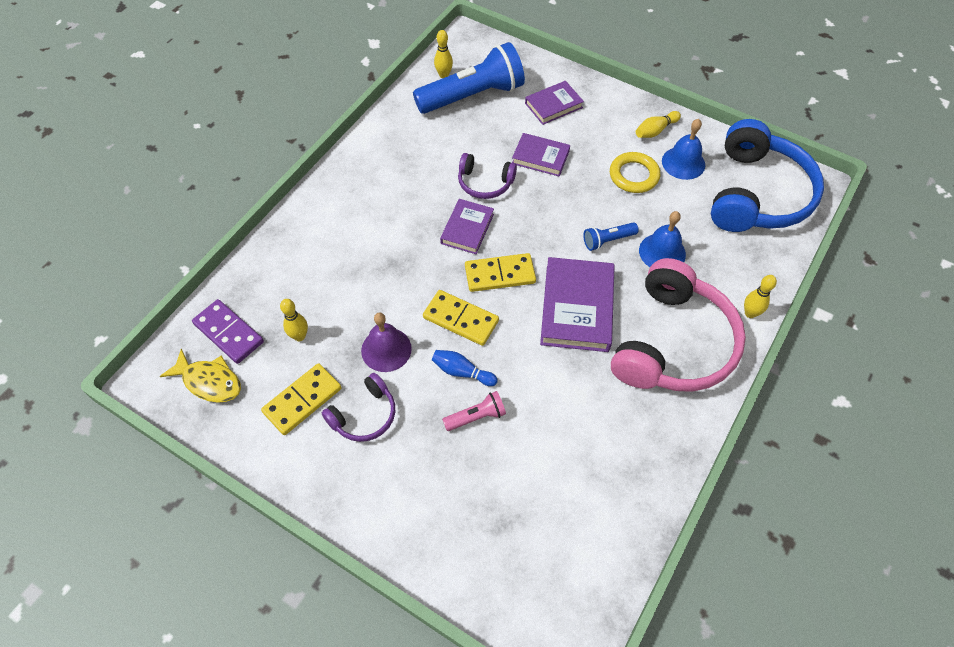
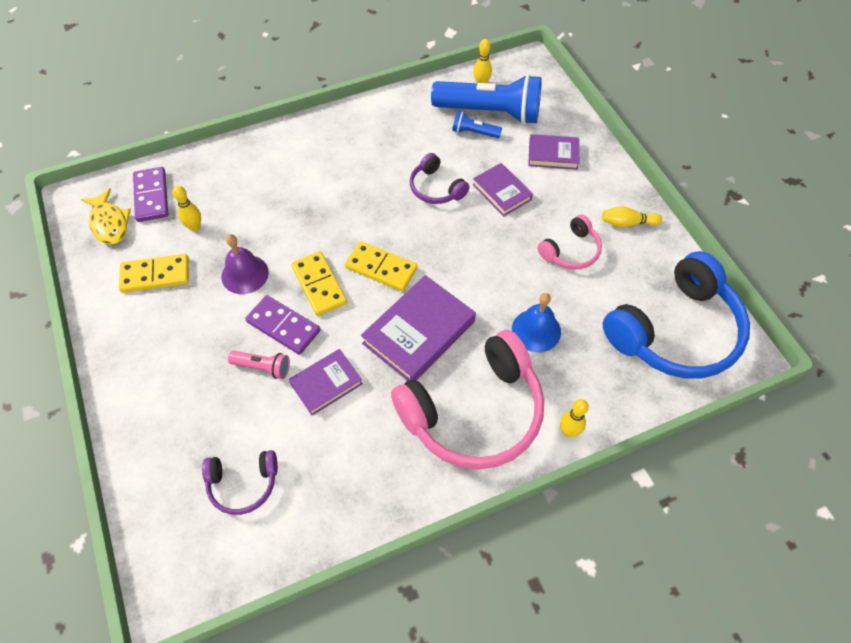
camera: 35 degrees right, 0 degrees up
purple headphones [322,373,395,442] -> purple headphones moved to [202,450,278,515]
blue bowling pin [432,350,498,386] -> purple domino [245,295,320,355]
purple book [440,199,494,254] -> purple book moved to [289,349,363,415]
blue flashlight [583,222,639,251] -> blue flashlight moved to [452,111,502,138]
yellow ring [610,152,660,193] -> pink headphones [538,215,602,269]
blue bell [662,119,705,180] -> none

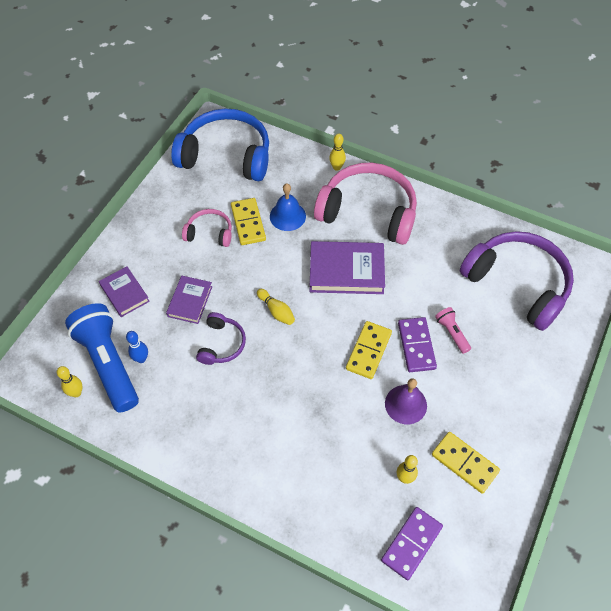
camera: 130 degrees left, 0 degrees up
yellow fish [81,188,131,245] -> none
purple headphones [202,450,278,515] -> purple headphones [460,231,574,331], size x2.06
purple book [289,349,363,415] -> none
yellow domino [345,241,418,292] -> yellow domino moved to [231,198,266,245]
blue flashlight [452,111,502,138] -> blue bowling pin [126,331,148,363]
yellow bowling pin [602,206,662,228] -> yellow bowling pin moved to [257,289,295,325]

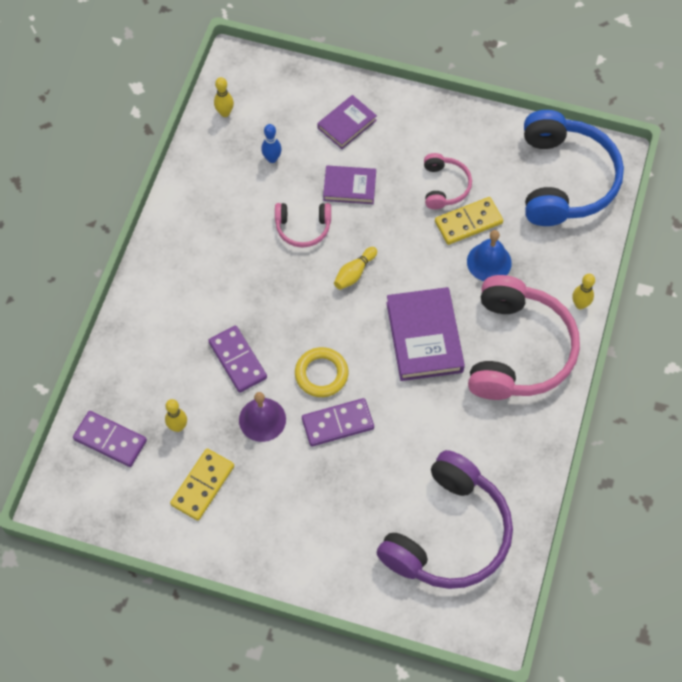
camera: 80 degrees right, 5 degrees up
blue flashlight [65,303,139,412] -> none
purple headphones [196,312,246,365] -> pink headphones [275,203,331,247]
yellow domino [346,321,392,379] -> yellow ring [295,347,348,397]
pink flashlight [435,307,471,354] -> none
none -> purple domino [208,326,267,393]

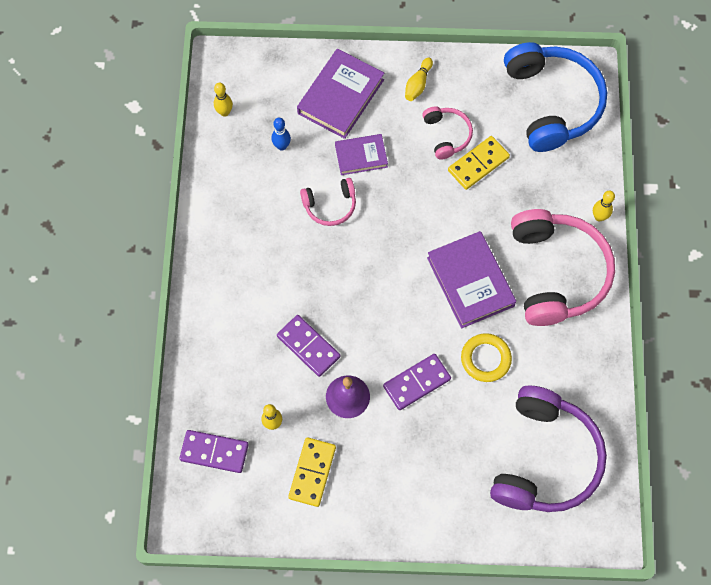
camera: 15 degrees left, 5 degrees up
yellow ring [295,347,348,397] -> yellow ring moved to [461,333,512,382]
purple book [317,95,377,149] -> purple book [297,49,384,139], size x1.66
yellow bowling pin [334,247,377,290] -> yellow bowling pin moved to [405,58,433,101]
blue bell [467,230,512,281] -> none

